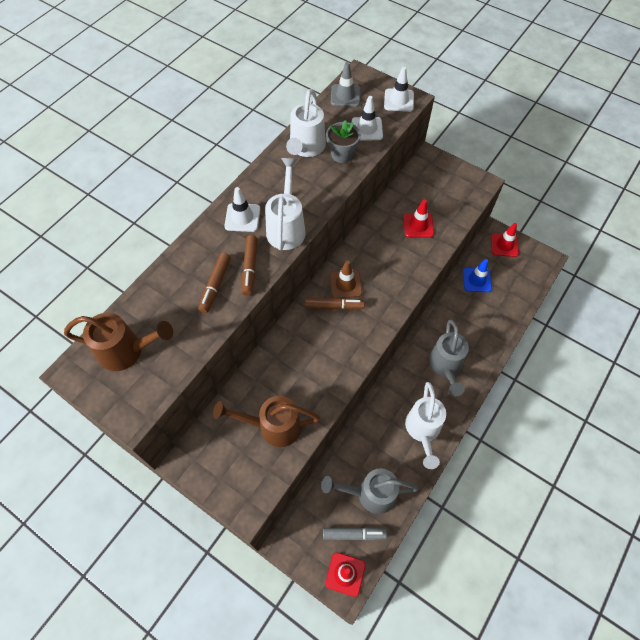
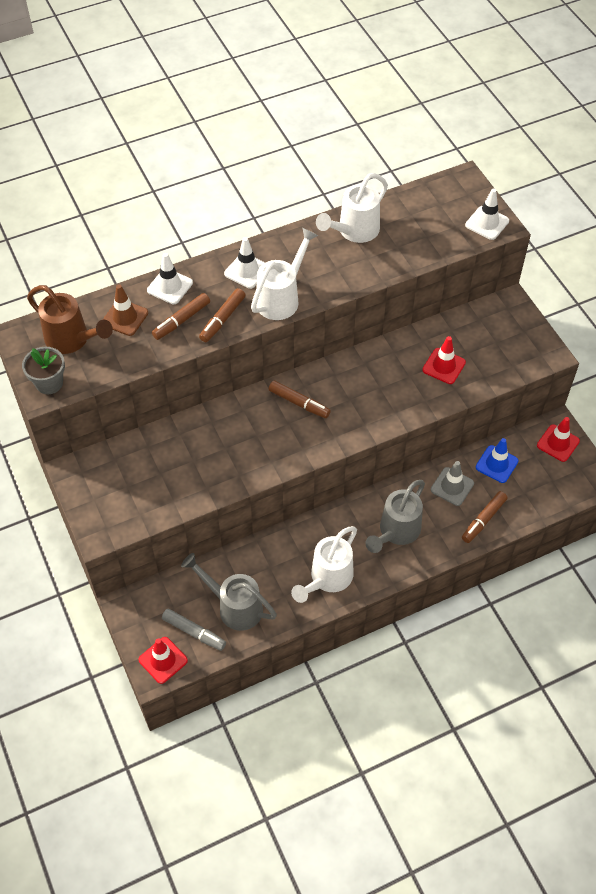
camera: 30 degrees right, 5 degrees down
brown watering can [213,396,320,447] -> none
grey flower pot [326,120,361,163] -> grey flower pot moved to [22,347,65,394]
brown traffic cone [330,261,362,298] -> brown traffic cone moved to [103,284,148,336]
grey traffic cone [331,62,360,107] -> grey traffic cone moved to [431,461,474,506]
white traffic cone [352,96,383,141] -> white traffic cone moved to [147,253,193,304]
none -> brown marker [462,491,508,543]

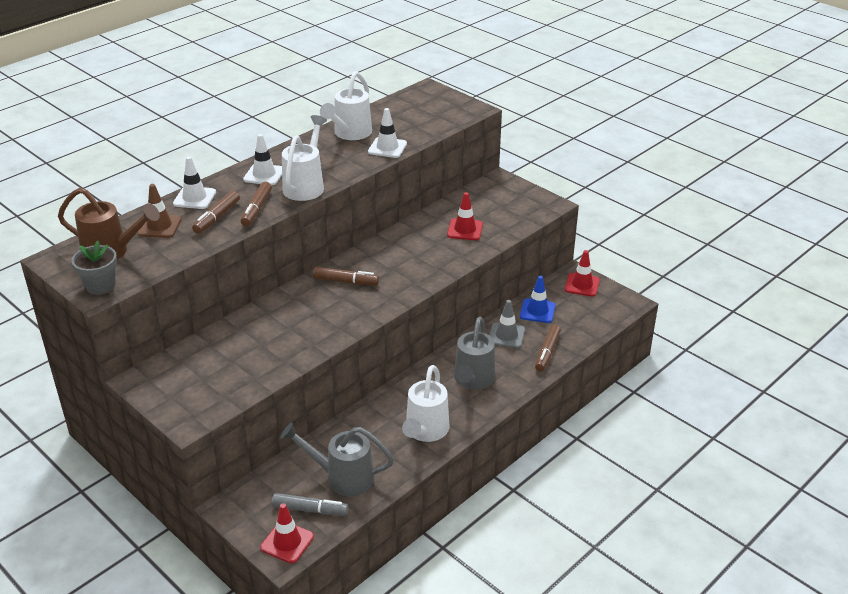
camera: 20 degrees left, 20 degrees down
white traffic cone [465,189,509,240] -> white traffic cone moved to [368,108,407,158]

